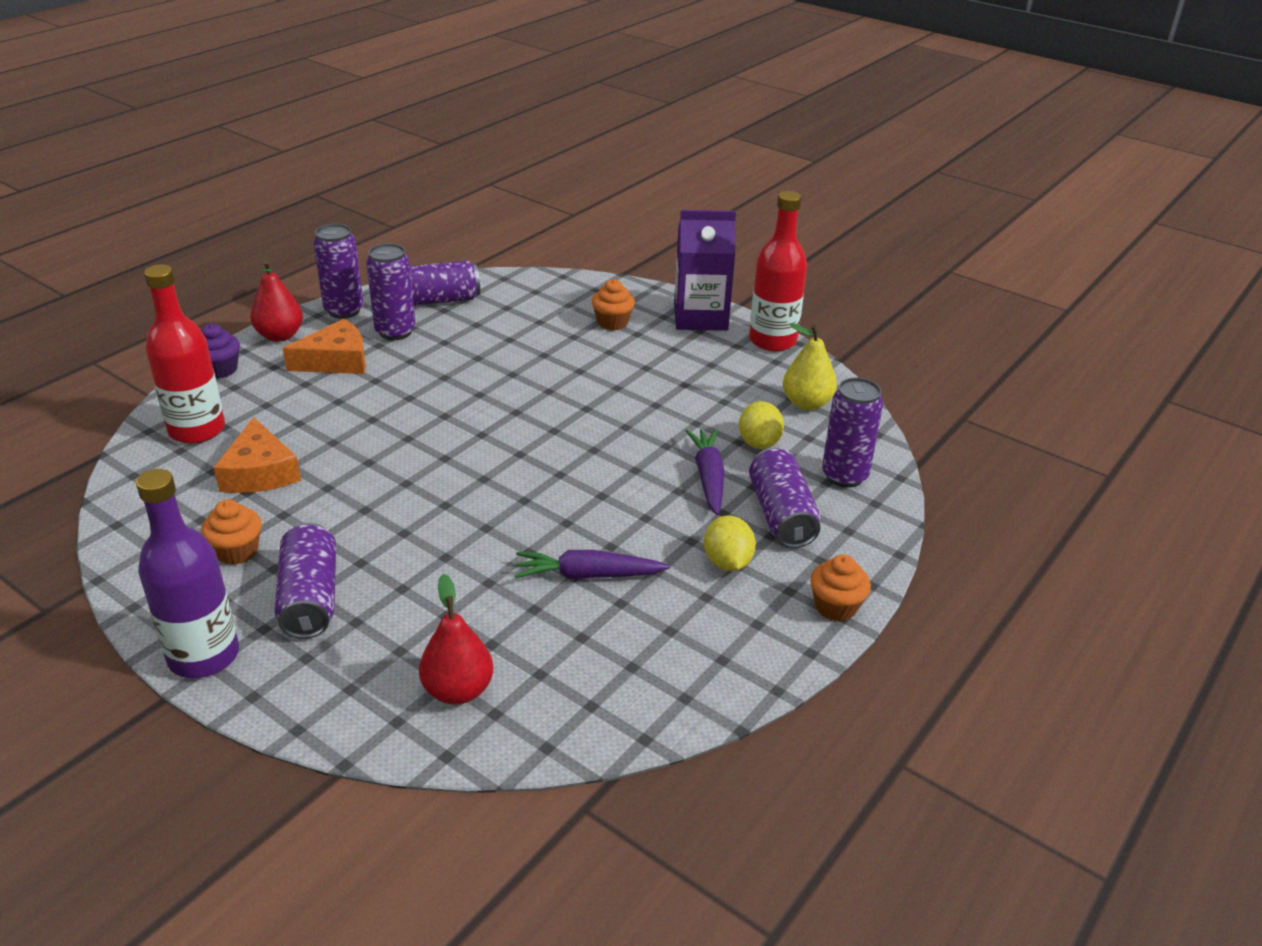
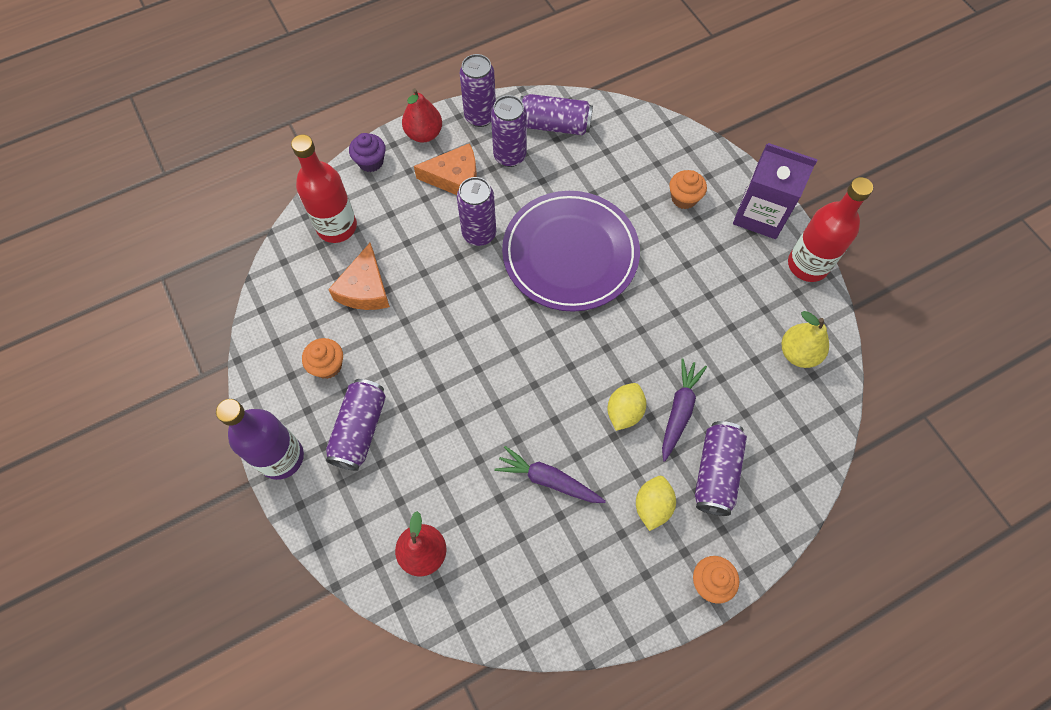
camera: 25 degrees right, 30 degrees up
yellow lemon [739,401,784,449] -> yellow lemon moved to [607,383,646,431]
purple can [822,378,883,488] -> purple can moved to [457,177,496,246]
none -> purple plate [502,191,640,312]

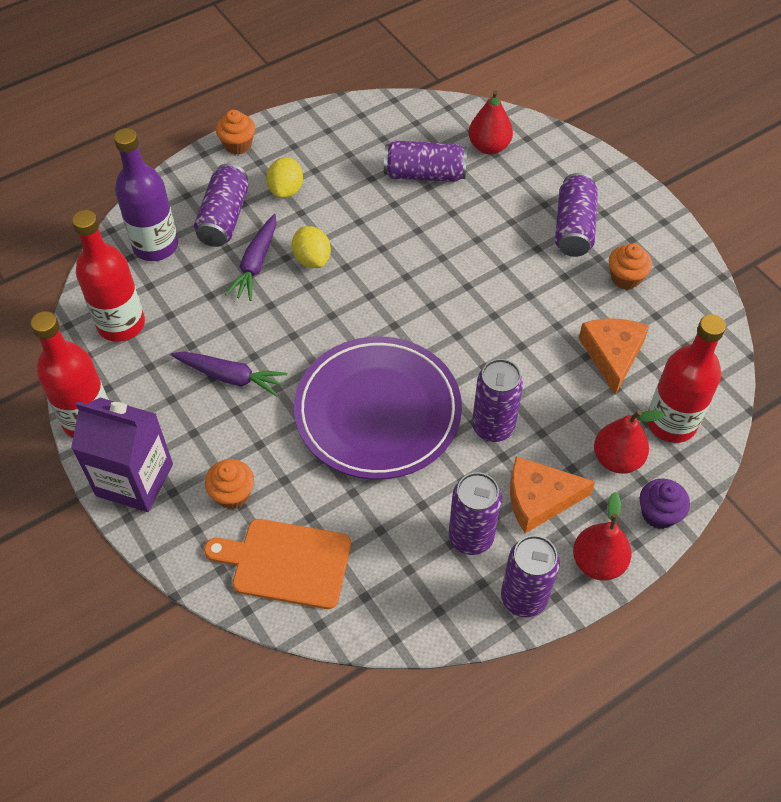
camera: 175 degrees right, 10 degrees down
purple bottle [216,399,304,480] -> purple bottle moved to [114,128,178,261]
purple carrot [494,446,606,503] -> purple carrot moved to [171,351,287,397]
purple can [520,94,593,135] -> purple can moved to [384,141,467,182]
yellow lemon [607,383,646,431] -> yellow lemon turned 45 degrees counterclockwise [292,226,331,268]
yellow pear [781,311,829,368] -> red bottle [72,210,145,342]
none -> orange cutting board [204,519,351,609]
none -> red pear [594,410,665,474]

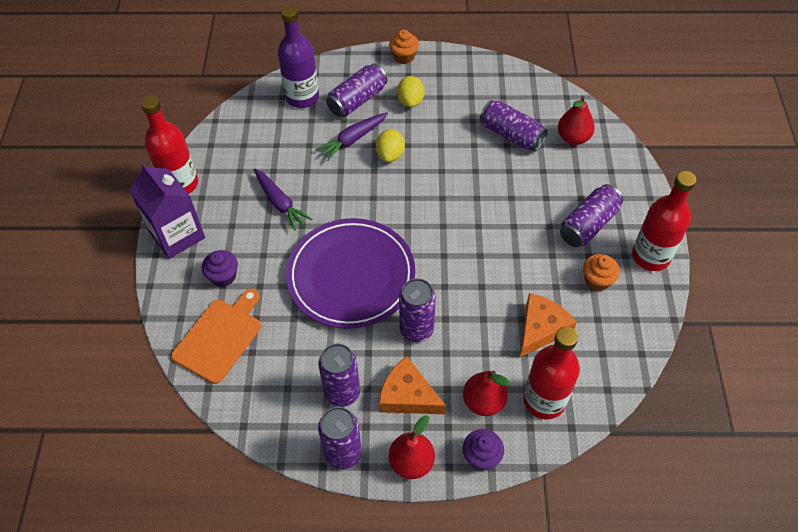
camera: 35 degrees right, 0 degrees up
red bottle [72,210,145,342] -> red bottle moved to [632,171,696,271]
orange cutting board [204,519,351,609] -> orange cutting board turned 75 degrees clockwise [171,288,261,384]
orange cupcake [205,459,254,509] -> purple cupcake [202,250,238,287]
yellow lemon [266,157,303,198] -> yellow lemon turned 45 degrees counterclockwise [397,76,425,107]

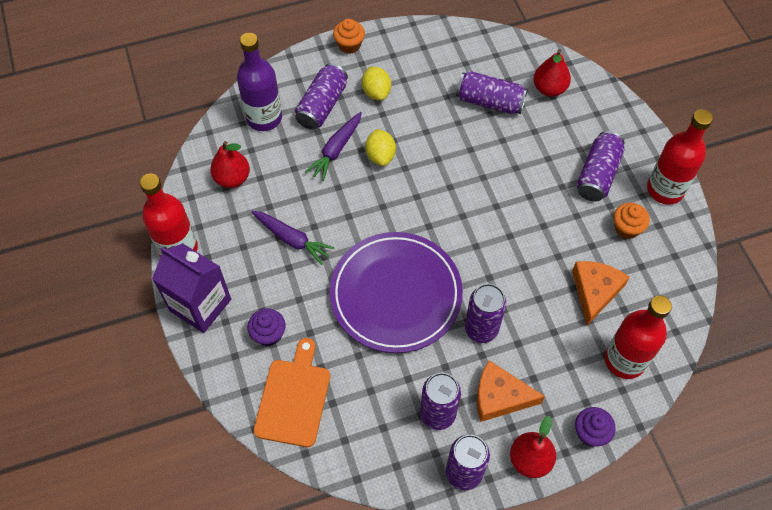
camera: 20 degrees left, 5 degrees up
red pear [463,371,510,416] -> red pear moved to [210,141,250,188]

